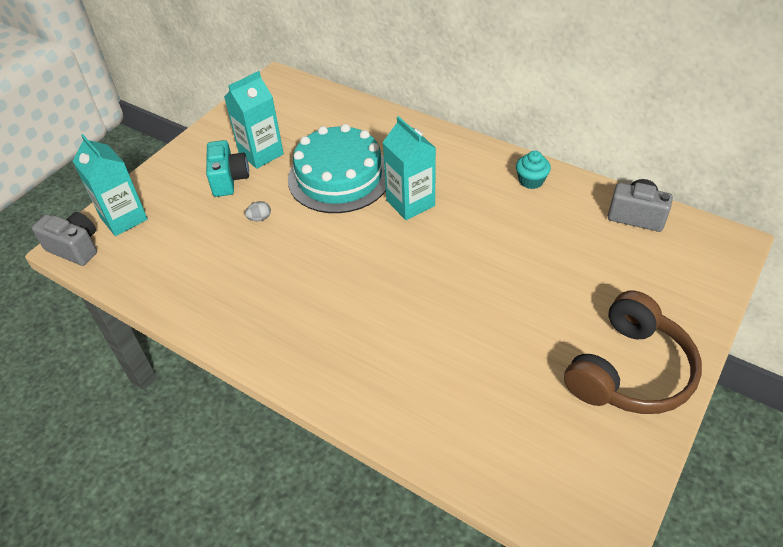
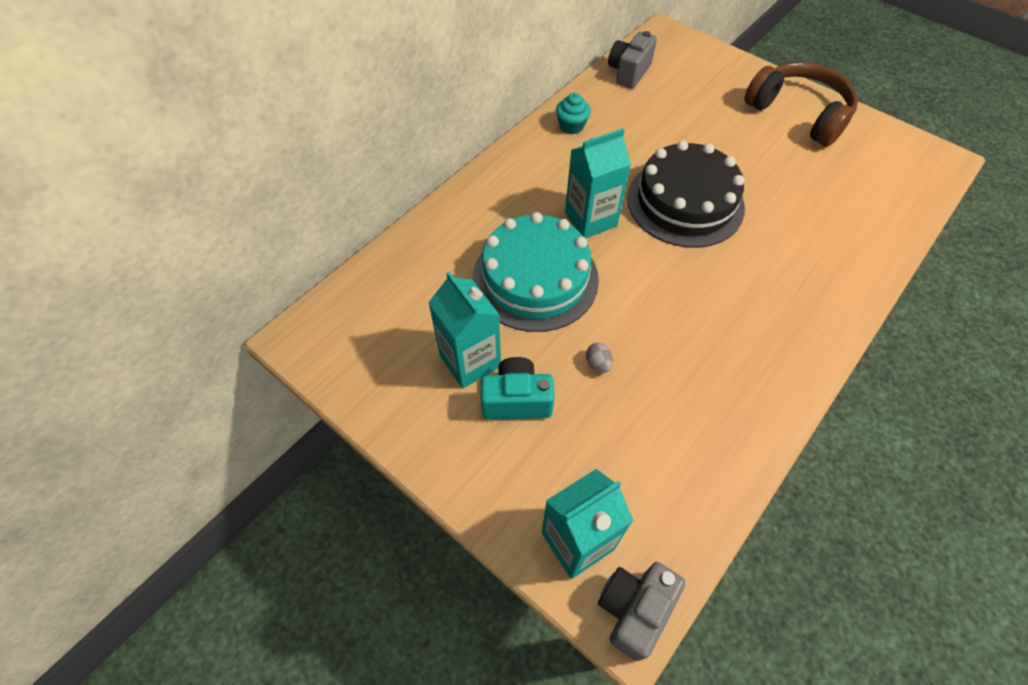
camera: 85 degrees left, 10 degrees up
none -> black cake [627,140,745,248]

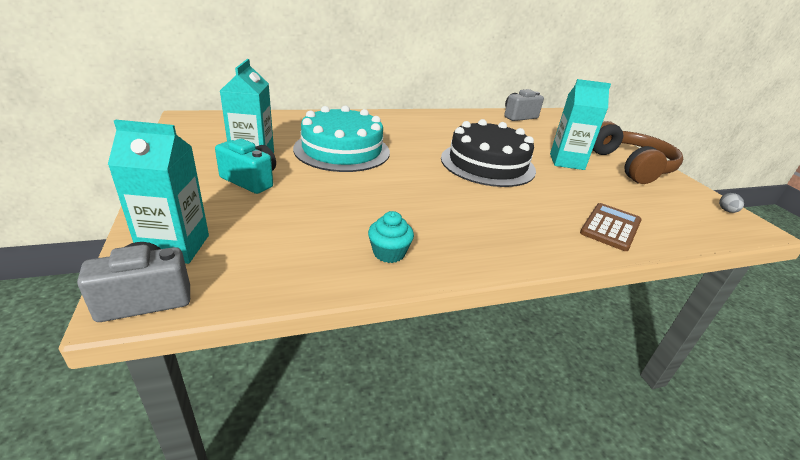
camera: 30 degrees right, 25 degrees down
turquoise cupcake [556,93,591,134] -> turquoise cupcake moved to [368,211,414,263]
turquoise carton [565,128,631,238] -> turquoise carton moved to [550,79,611,170]
grey egg [586,343,613,373] -> grey egg moved to [719,193,744,213]
none -> brown calculator [580,203,642,251]

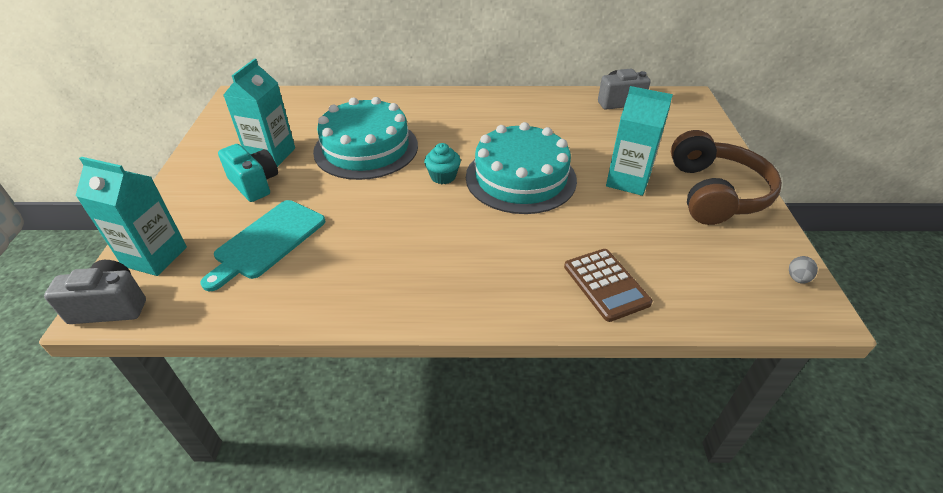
camera: 20 degrees right, 10 degrees up
turquoise cupcake [368,211,414,263] -> turquoise cupcake moved to [424,143,461,184]
black cake [441,119,536,187] -> turquoise cake [466,122,577,214]
brown calculator [580,203,642,251] -> brown calculator turned 105 degrees clockwise [564,249,653,322]
none -> turquoise cutting board [200,200,325,291]

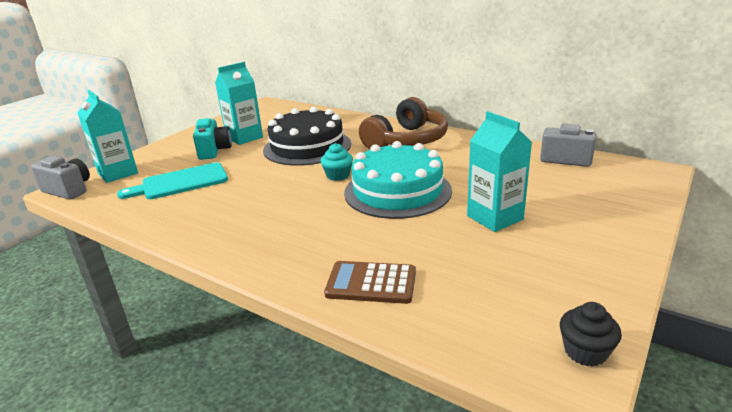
camera: 35 degrees right, 15 degrees down
turquoise cake [313,97,418,180] -> black cake [263,107,351,166]
brown calculator [564,249,653,322] -> brown calculator turned 90 degrees clockwise [324,261,416,304]
brown headphones [671,130,782,225] -> brown headphones moved to [359,97,448,149]
grey egg [789,256,818,284] -> black cupcake [560,302,622,367]

